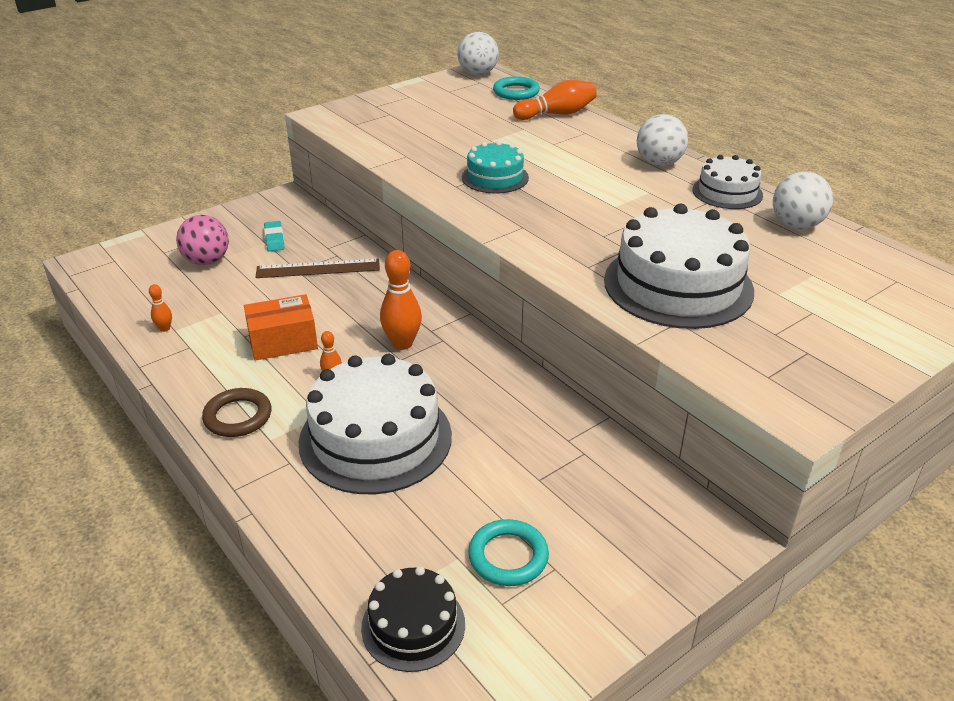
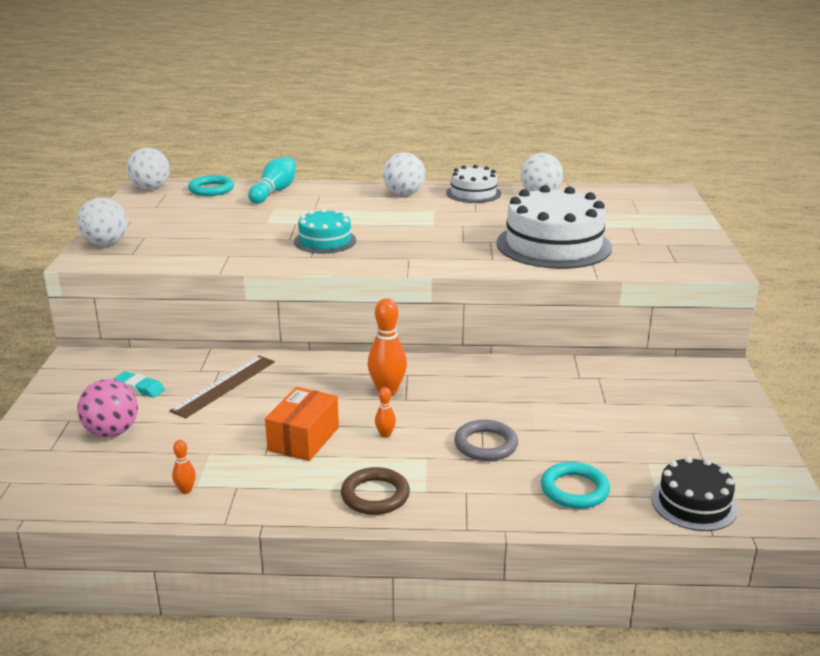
camera: 50 degrees left, 10 degrees down
white cake [299,354,452,494] -> grey ring [454,420,518,461]
turquoise ring [468,519,549,586] -> turquoise ring moved to [541,462,610,509]
orange bowling pin [513,80,597,120] -> turquoise bowling pin [248,157,296,204]
none -> white ball [77,198,128,246]

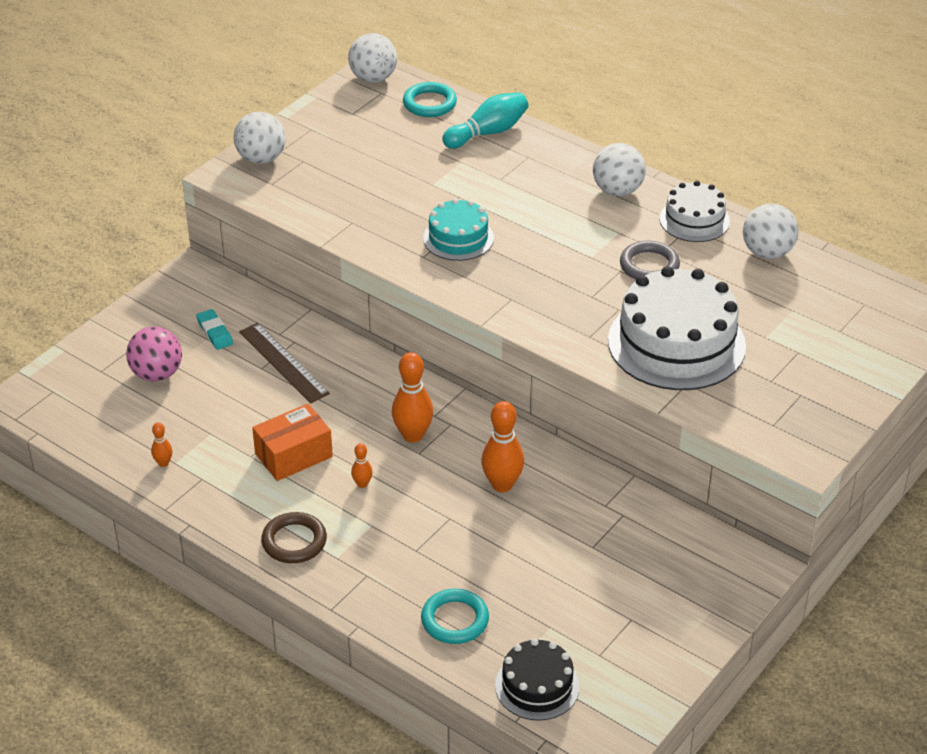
camera: 35 degrees right, 15 degrees up
brown ruler [169,356,275,418] -> brown ruler turned 75 degrees clockwise [239,323,330,403]
grey ring [454,420,518,461] -> grey ring moved to [620,241,680,279]
none -> orange bowling pin [481,401,524,492]

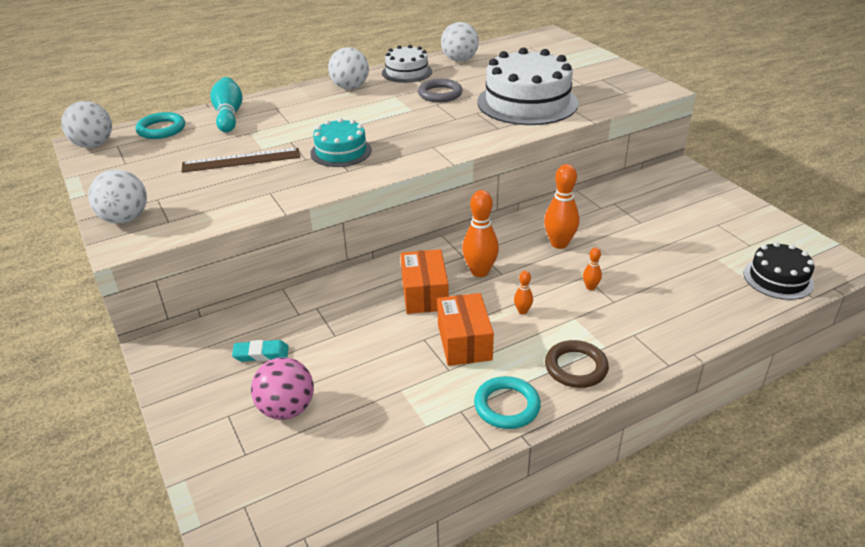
camera: 65 degrees left, 5 degrees down
orange bowling pin [151,422,172,467] -> orange bowling pin moved to [583,247,602,290]
brown ruler [239,323,330,403] -> brown ruler moved to [182,148,300,173]
turquoise ring [421,589,489,644] -> turquoise ring moved to [474,376,541,429]
none -> orange box [401,249,449,314]

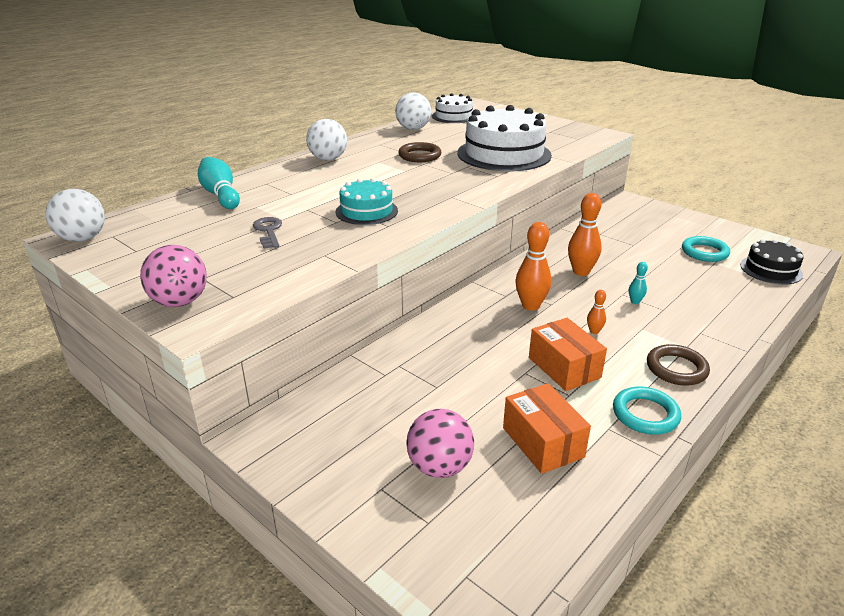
camera: 20 degrees left, 5 degrees down
white ball [88,169,147,224] -> pink ball [140,245,207,307]
turquoise ring [136,112,185,139] -> turquoise ring moved to [682,236,730,262]
brown ruler [182,148,300,173] -> grey key [253,217,282,249]
turquoise eraser [232,340,289,362] -> none
white cake [382,45,432,83] -> white cake moved to [432,93,473,123]
orange box [401,249,449,314] -> orange box moved to [503,383,591,474]
grey ring [418,79,462,102] -> brown ring [398,142,441,162]
orange bowling pin [583,247,602,290] -> turquoise bowling pin [629,262,648,304]

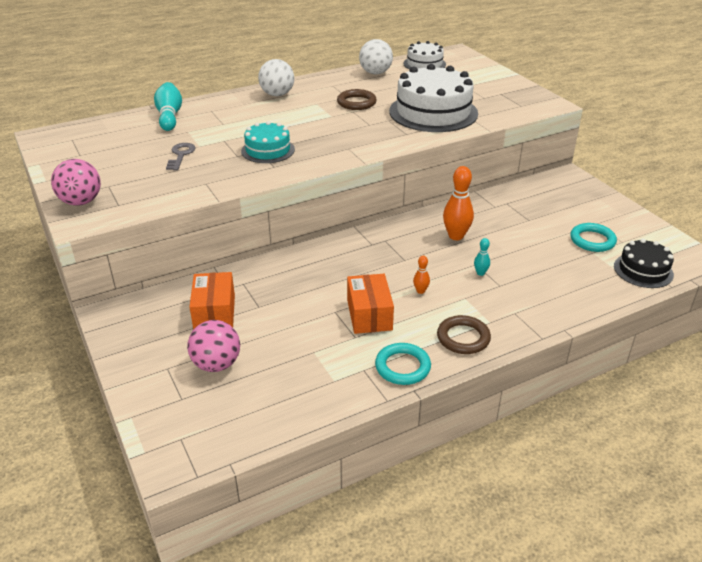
camera: 20 degrees right, 5 degrees up
white ball [45,189,105,242] -> none
orange box [503,383,591,474] -> orange box moved to [189,272,235,330]
orange bowling pin [515,222,552,311] -> none

